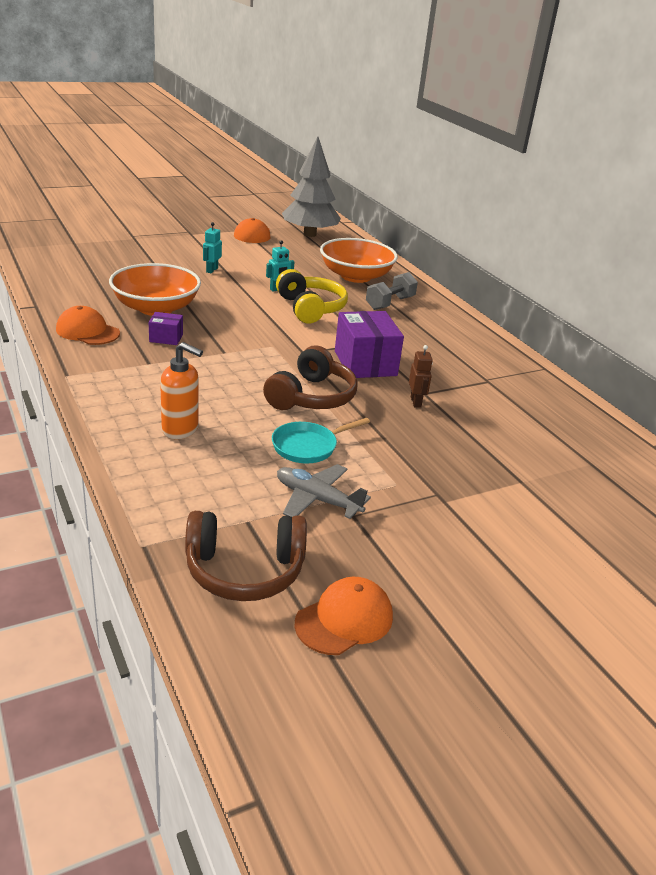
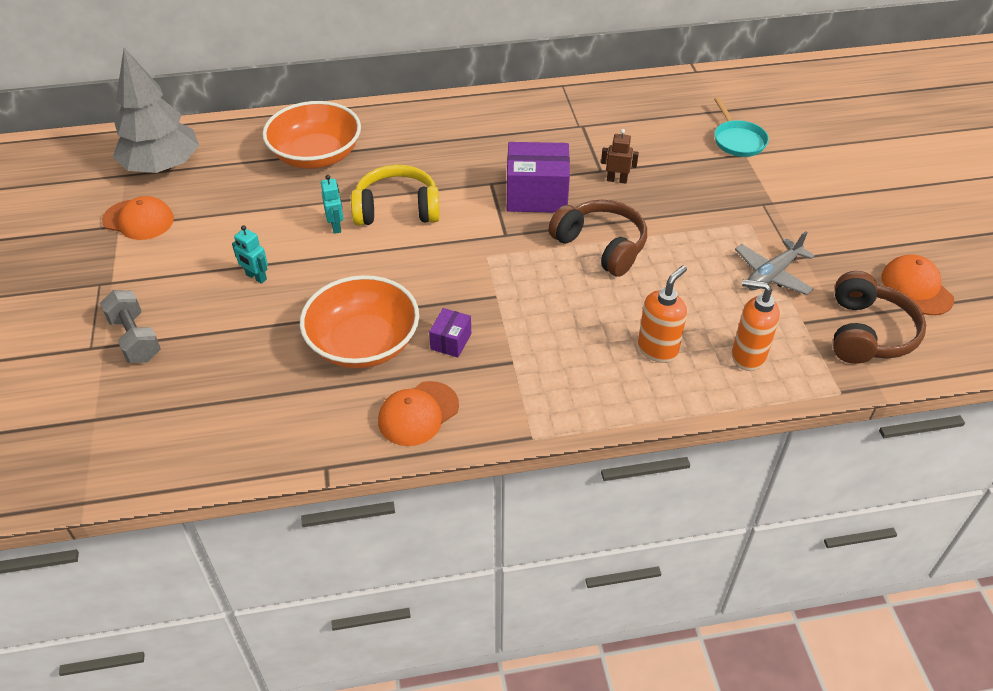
camera: 70 degrees left, 15 degrees up
turquoise pan [272,418,370,463] -> turquoise pan moved to [714,97,769,157]
grey dumbbell [366,272,418,310] -> grey dumbbell moved to [100,290,161,363]
none -> orange soap dispenser [732,279,780,371]

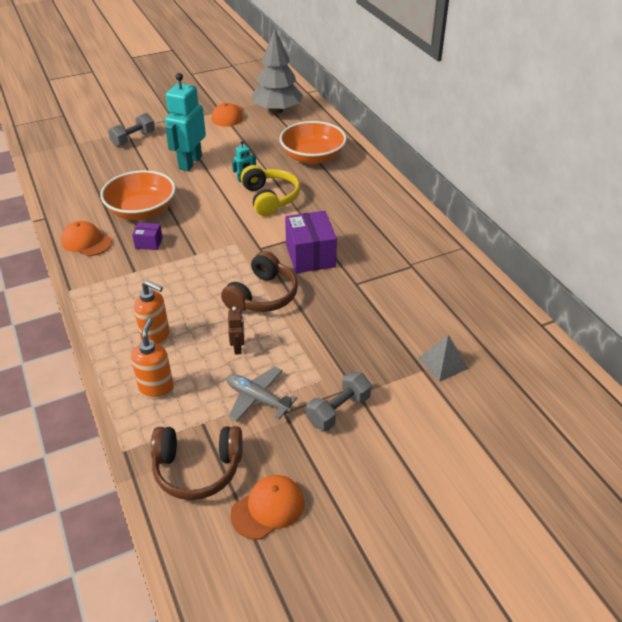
camera: 75 degrees right, 5 degrees down
turquoise robot [232,225,268,284] -> turquoise robot [165,73,206,171], size x2.26
brown robot [601,129,639,184] -> brown robot moved to [228,306,244,355]
turquoise pan [714,97,769,157] -> grey pyramid [418,335,469,382]
none -> grey dumbbell [306,371,372,431]

